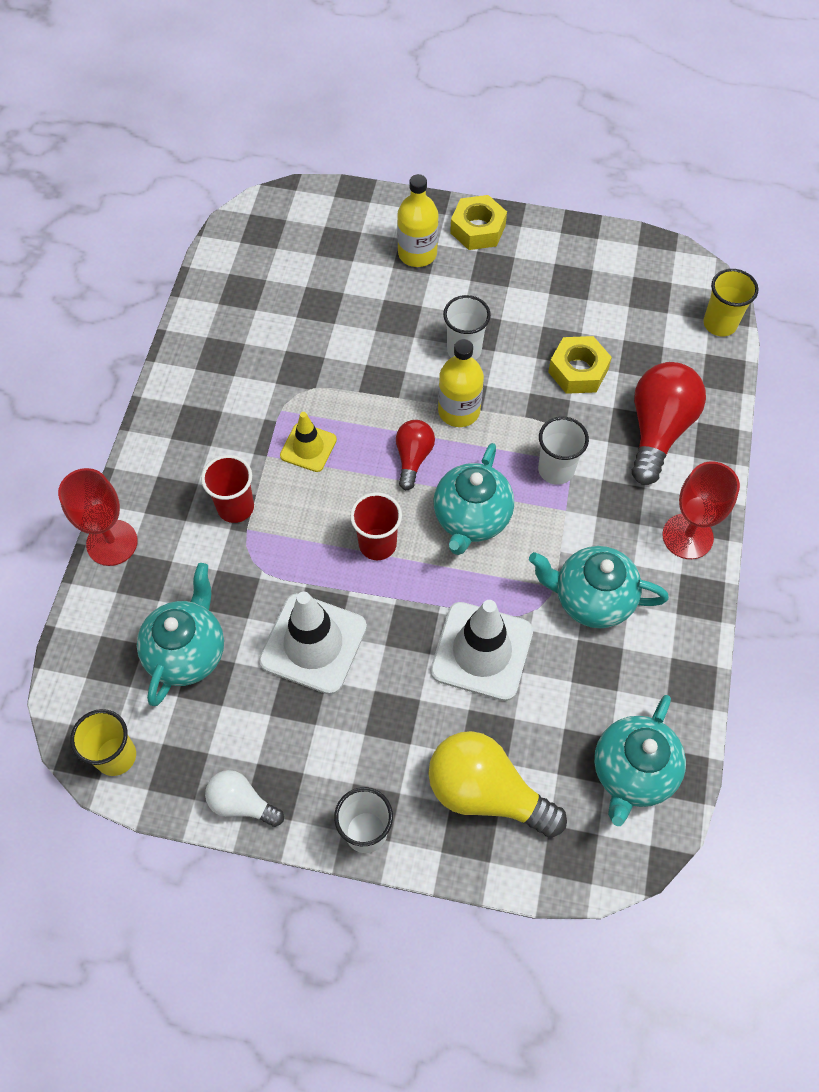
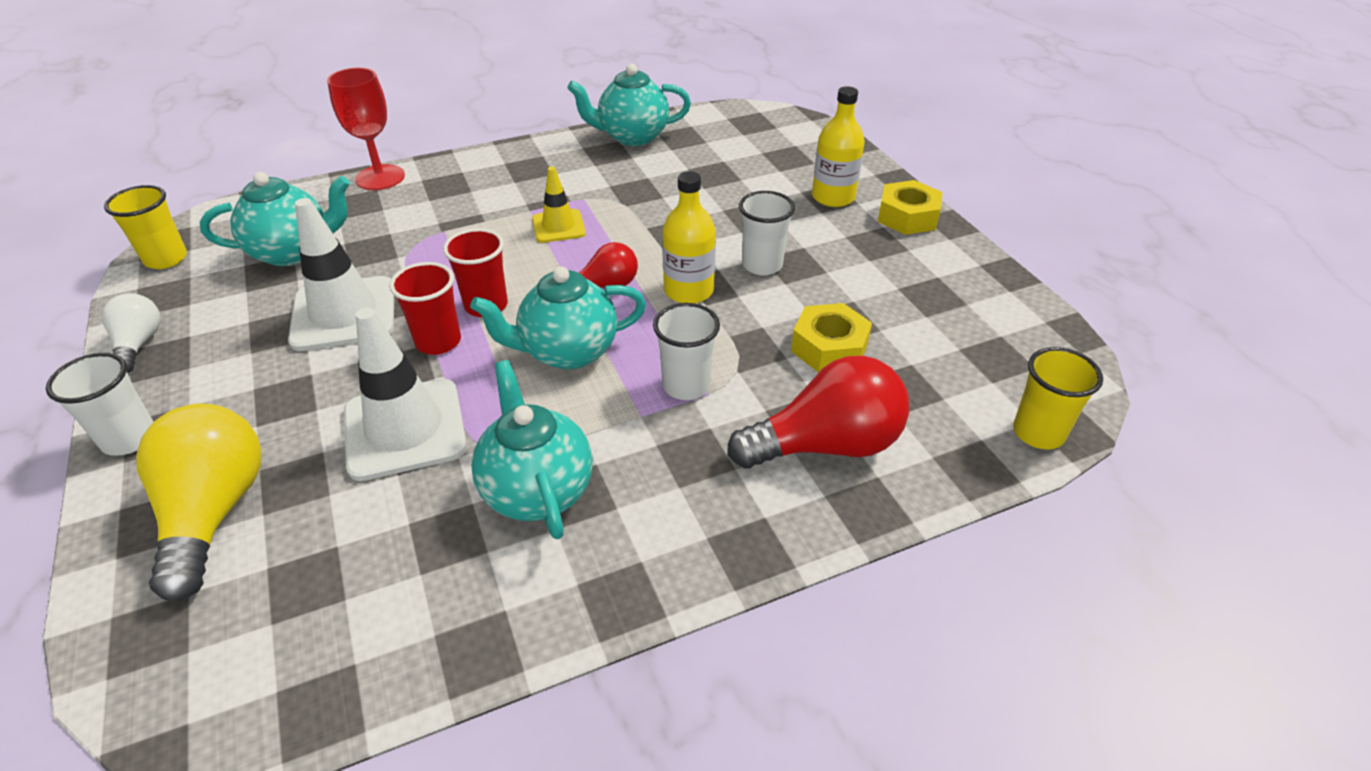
camera: 55 degrees right, 20 degrees down
red cup [201,455,254,523] -> red cup moved to [389,262,461,355]
turquoise teapot [594,695,686,826] -> turquoise teapot moved to [567,64,691,146]
red goblet [662,461,740,559] -> none

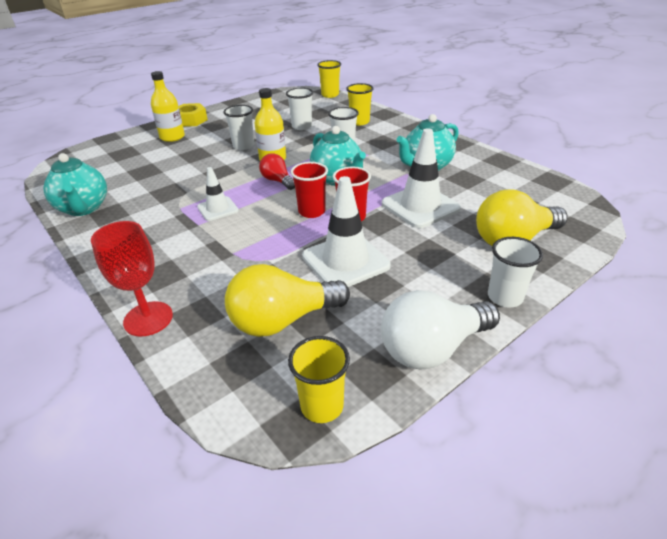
camera: 105 degrees left, 5 degrees down
white light bulb [102,293,161,373] -> white light bulb [381,290,500,369], size x1.78
turquoise teapot [200,172,350,266] -> yellow light bulb [225,264,350,337]
yellow traffic cone [532,167,586,243] -> white traffic cone [197,167,239,221]
red light bulb [727,356,909,468] -> yellow cup [346,83,374,126]
yellow nut [791,303,872,373] -> white cup [286,88,313,130]

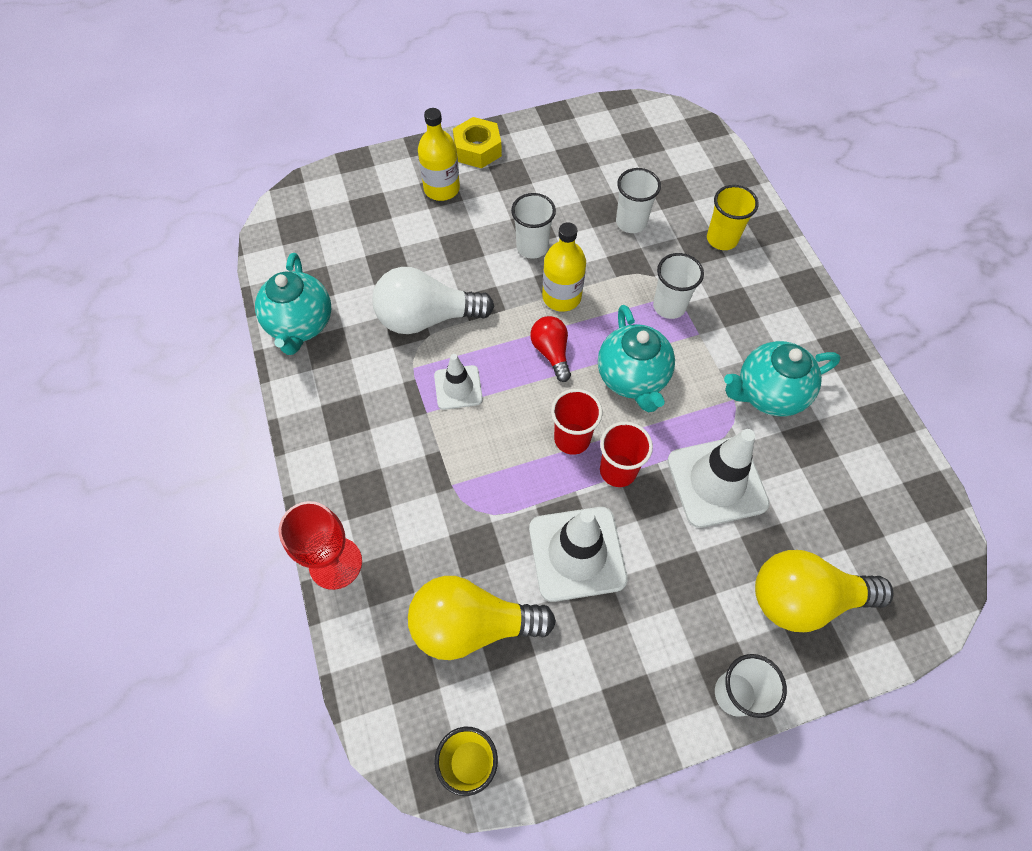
camera: 20 degrees right, 25 degrees up
yellow cup [317,60,341,98] -> none
white light bulb [381,290,500,369] -> white light bulb moved to [372,267,494,334]

